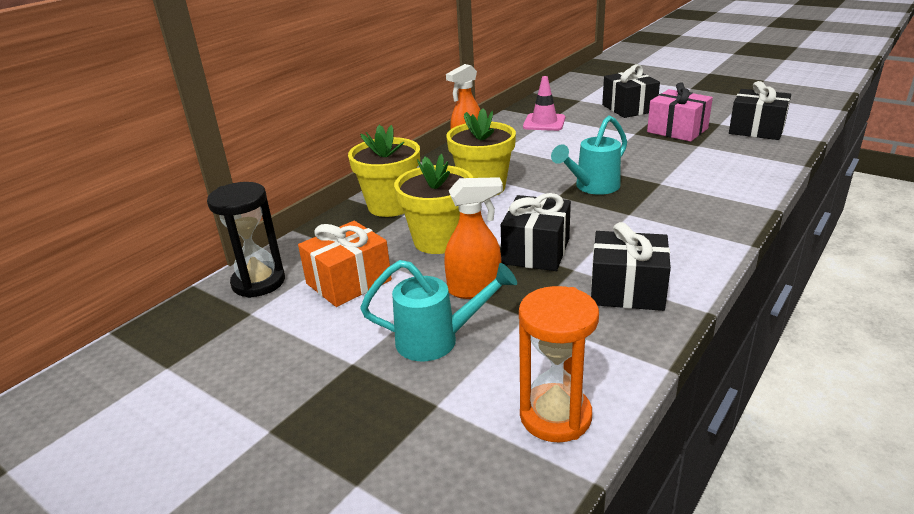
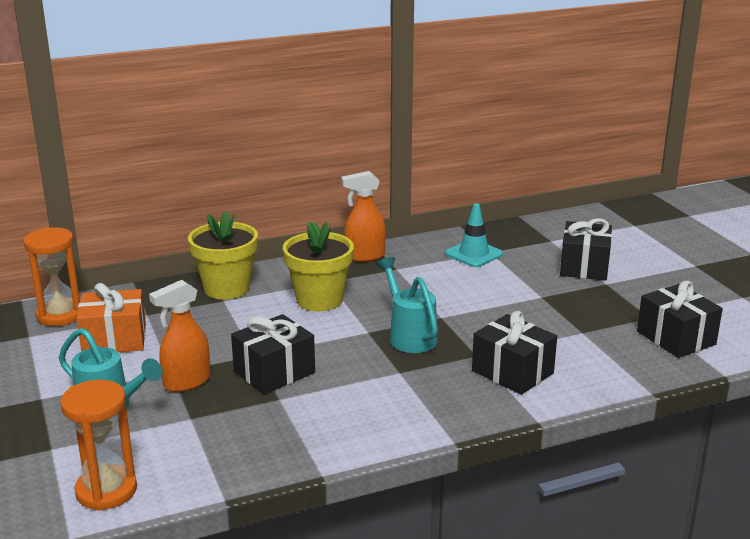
camera: 30 degrees right, 5 degrees down
black hourglass [207,182,285,298] -> orange hourglass [24,227,80,326]
yellow flower pot [394,154,473,254] -> none
orange spray bottle [444,177,503,299] -> orange spray bottle turned 120 degrees clockwise [149,280,210,392]
pink traffic cone [523,76,565,131] -> turquoise traffic cone [445,203,503,267]
turquoise watering can [551,115,627,195] -> turquoise watering can turned 75 degrees clockwise [376,257,438,353]
black gift [591,222,671,311] -> black gift moved to [472,311,557,395]
pink gift [647,82,713,142] -> none

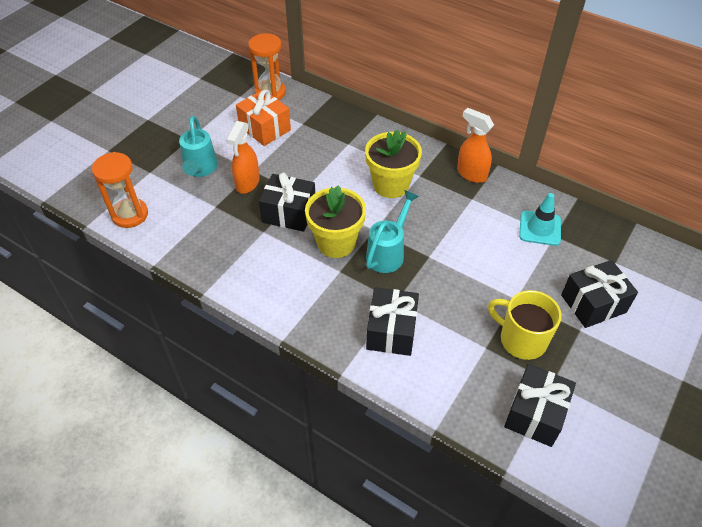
camera: 55 degrees right, 25 degrees up
orange spray bottle [149,280,210,392] -> orange spray bottle turned 90 degrees counterclockwise [226,121,260,194]
yellow flower pot [188,211,258,300] -> yellow flower pot moved to [305,185,366,258]
none -> yellow mug [488,290,562,360]

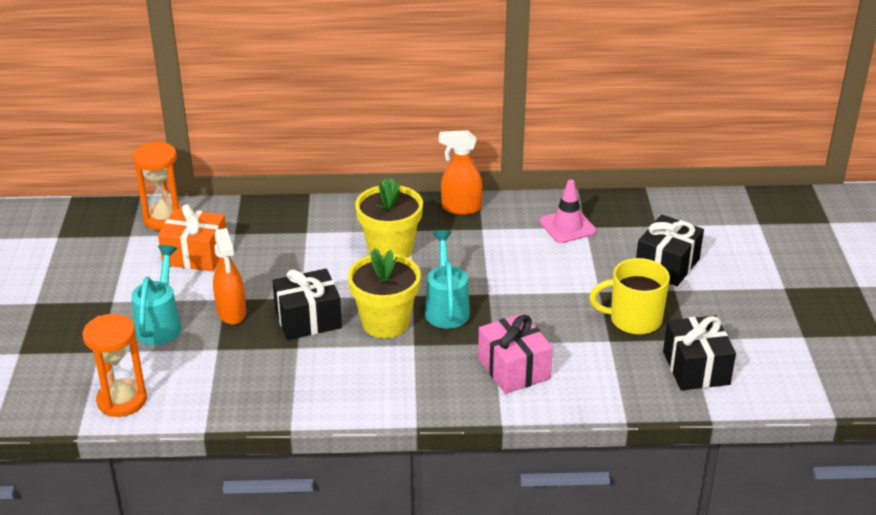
camera: 35 degrees left, 15 degrees down
turquoise watering can [179,116,218,177] -> turquoise watering can turned 135 degrees counterclockwise [131,245,181,345]
black gift [366,287,419,356] -> pink gift [478,313,553,394]
turquoise traffic cone [519,193,561,246] -> pink traffic cone [539,179,597,243]

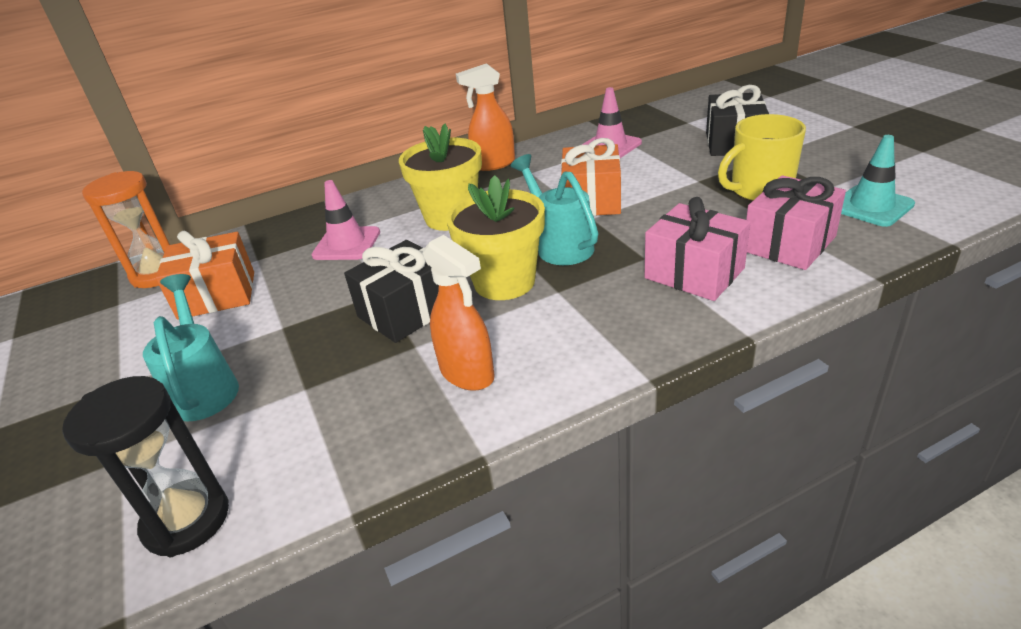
camera: 20 degrees left, 0 degrees up
orange hourglass [83,314,147,417] -> black hourglass [62,376,229,557]
orange spray bottle [213,228,246,325] -> orange spray bottle moved to [423,235,495,391]
black gift [663,315,736,390] -> turquoise traffic cone [841,135,915,227]
none -> pink traffic cone [311,180,380,260]
none -> orange gift [561,138,621,216]
none -> pink gift [746,175,846,270]

